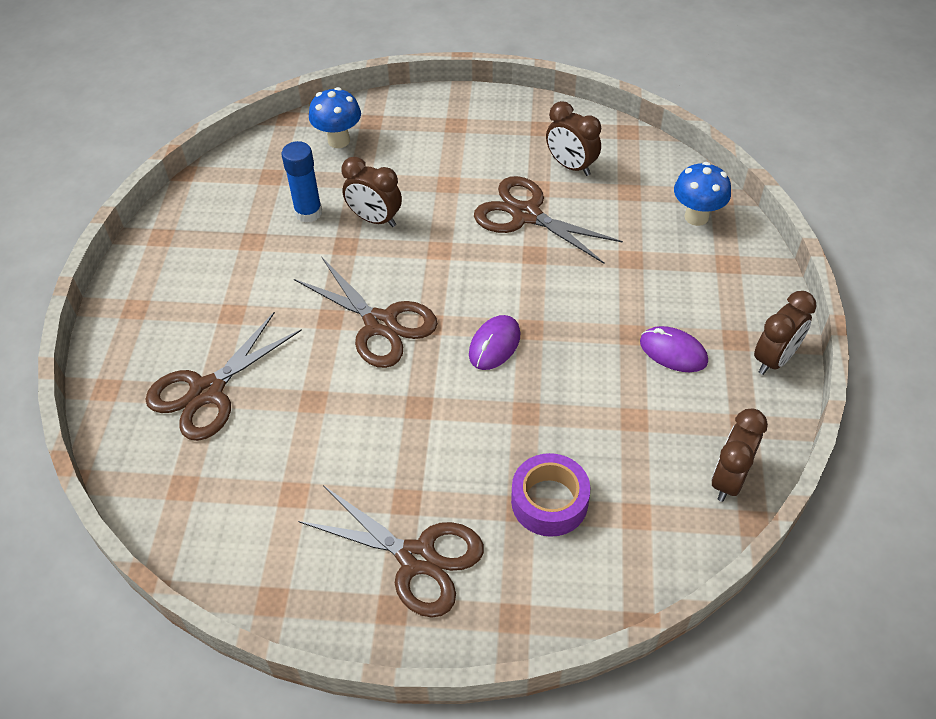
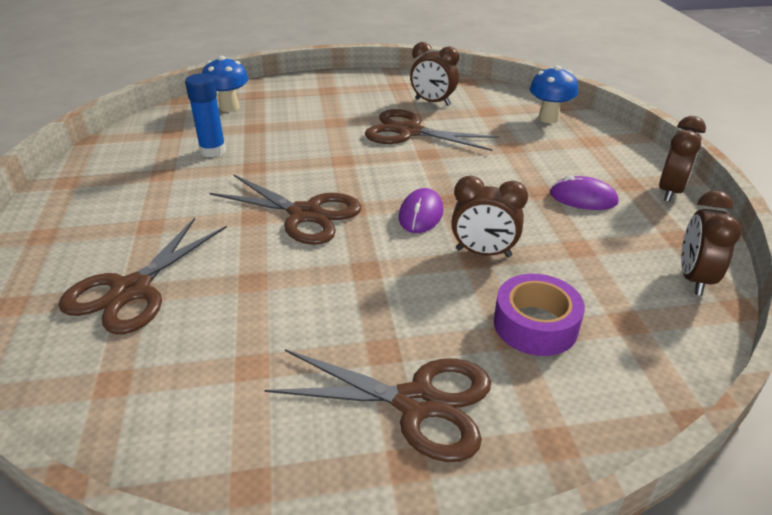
camera: 15 degrees left, 15 degrees down
brown clock [342,157,402,227] -> brown clock moved to [451,176,528,257]

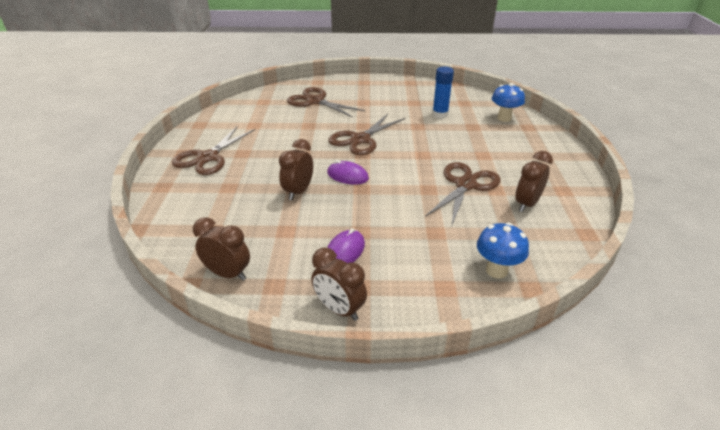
camera: 100 degrees right, 0 degrees up
purple tape [494,274,585,356] -> none

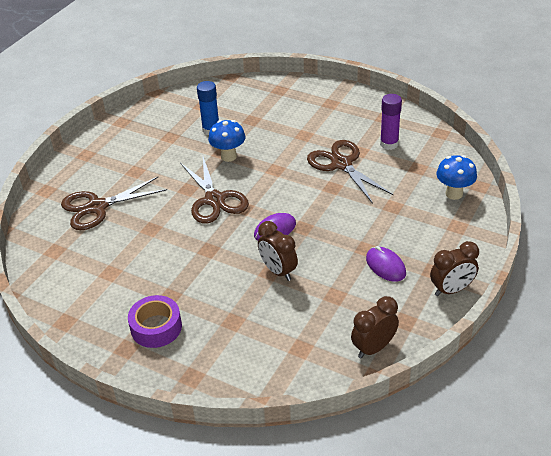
camera: 60 degrees left, 5 degrees up
brown scissors [172,126,255,175] -> purple tape [128,295,182,348]
blue mushroom [492,83,525,122] -> blue mushroom moved to [208,120,246,162]
brown clock [515,151,553,212] -> purple glue stick [380,94,402,150]

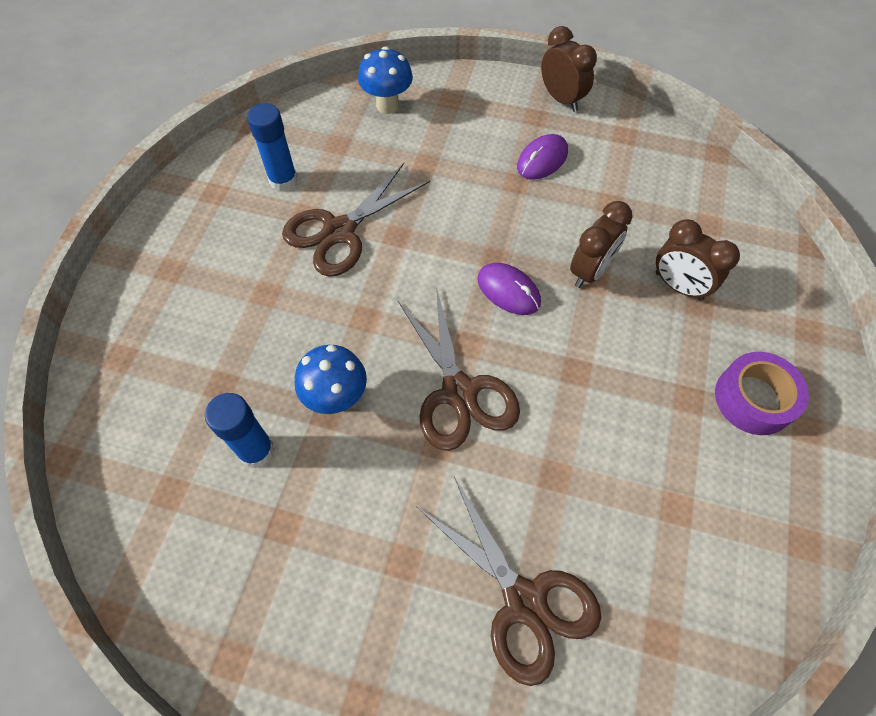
camera: 105 degrees left, 20 degrees up
brown scissors [180,157,249,224] -> brown scissors turned 105 degrees clockwise [398,287,520,451]
brown clock [351,296,399,359] -> brown clock moved to [656,219,740,301]
purple glue stick [380,94,402,150] -> blue glue stick [247,103,298,191]

